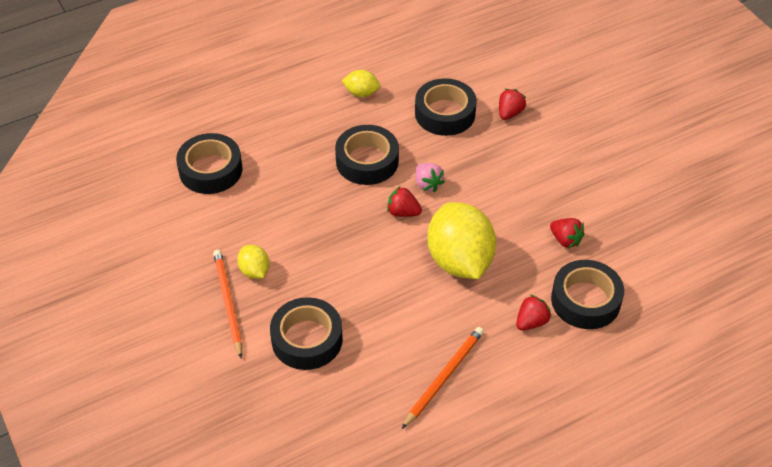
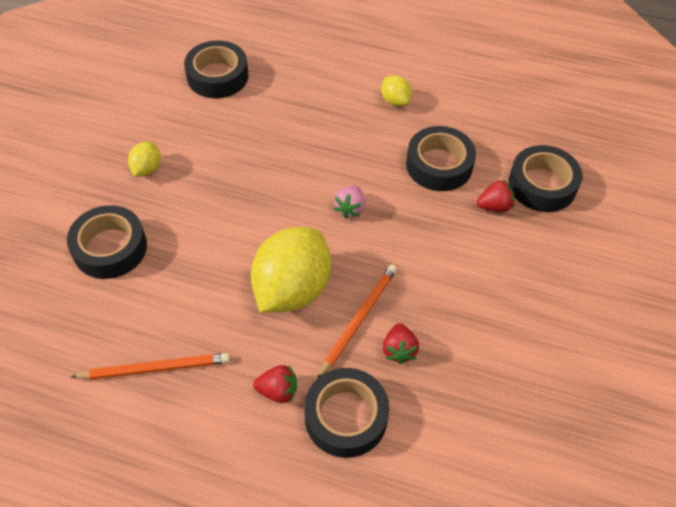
camera: 45 degrees right, 5 degrees up
orange pencil [213,250,242,358] -> orange pencil moved to [317,265,397,379]
black tape [335,125,399,185] -> black tape moved to [508,145,583,212]
red strawberry [387,187,422,217] -> none

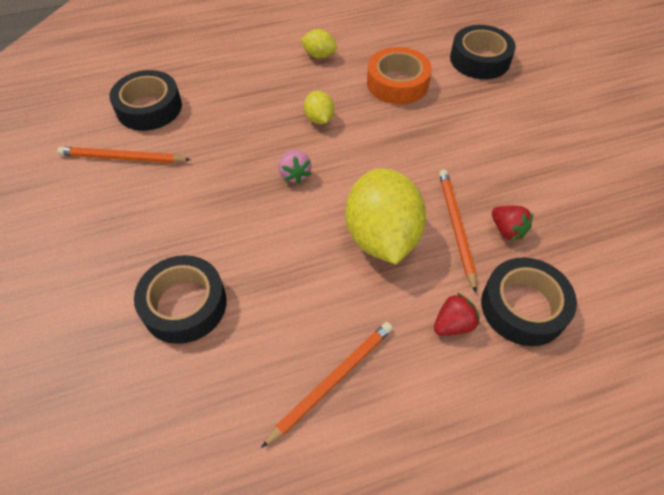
camera: 35 degrees left, 0 degrees up
yellow lemon [128,142,161,176] -> yellow lemon moved to [304,91,334,124]
pink strawberry [334,186,365,219] -> pink strawberry moved to [279,150,311,184]
black tape [406,126,476,191] -> orange tape [367,47,432,104]
red strawberry [477,179,514,212] -> none
none -> orange pencil [57,147,191,163]

